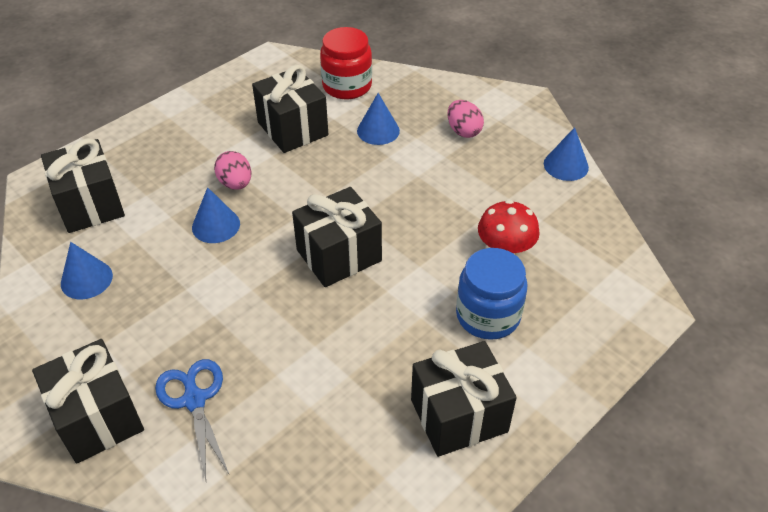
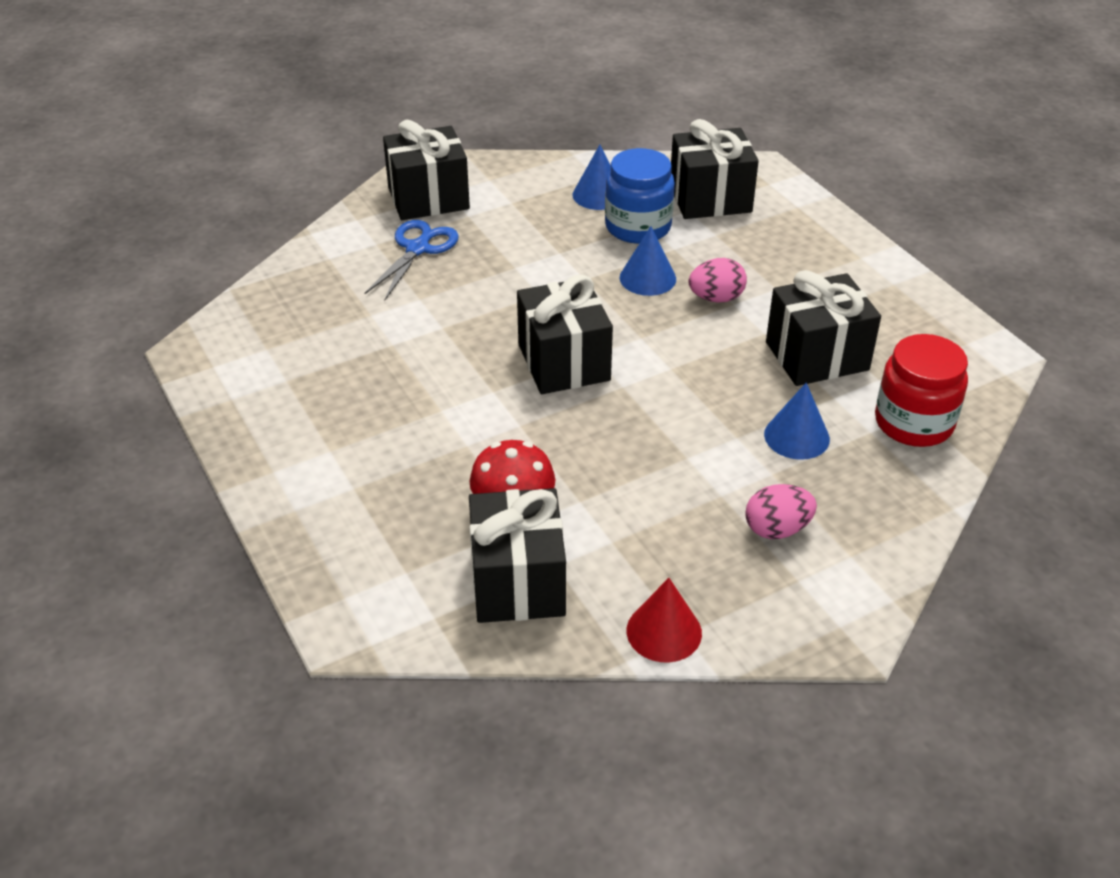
camera: 105 degrees right, 5 degrees down
blue scissors [155,359,229,481] -> blue scissors turned 60 degrees counterclockwise [364,220,459,301]
black gift [411,341,517,457] -> black gift moved to [469,488,566,623]
blue jar [456,248,527,340] -> blue jar moved to [605,148,675,244]
blue cone [544,127,589,181] -> red cone [627,578,702,663]

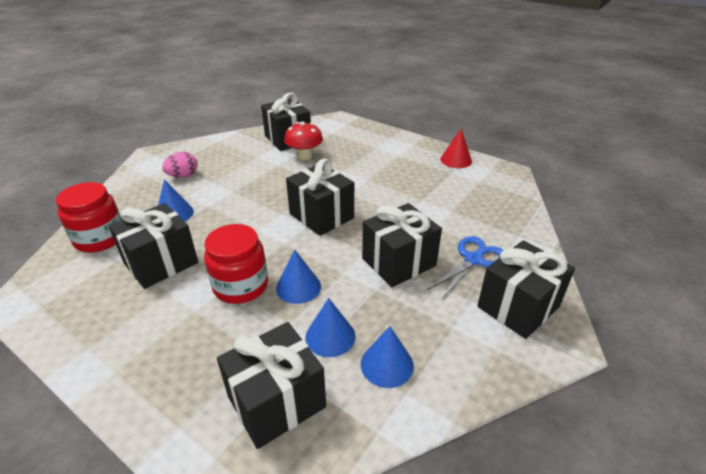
camera: 155 degrees right, 5 degrees down
blue scissors [364,220,459,301] -> blue scissors turned 135 degrees counterclockwise [428,236,503,299]
blue jar [605,148,675,244] -> blue cone [305,298,356,357]
red cone [627,578,702,663] -> red cone moved to [440,129,472,168]
pink egg [689,258,747,303] -> red jar [204,224,268,304]
none -> black gift [362,203,442,287]

